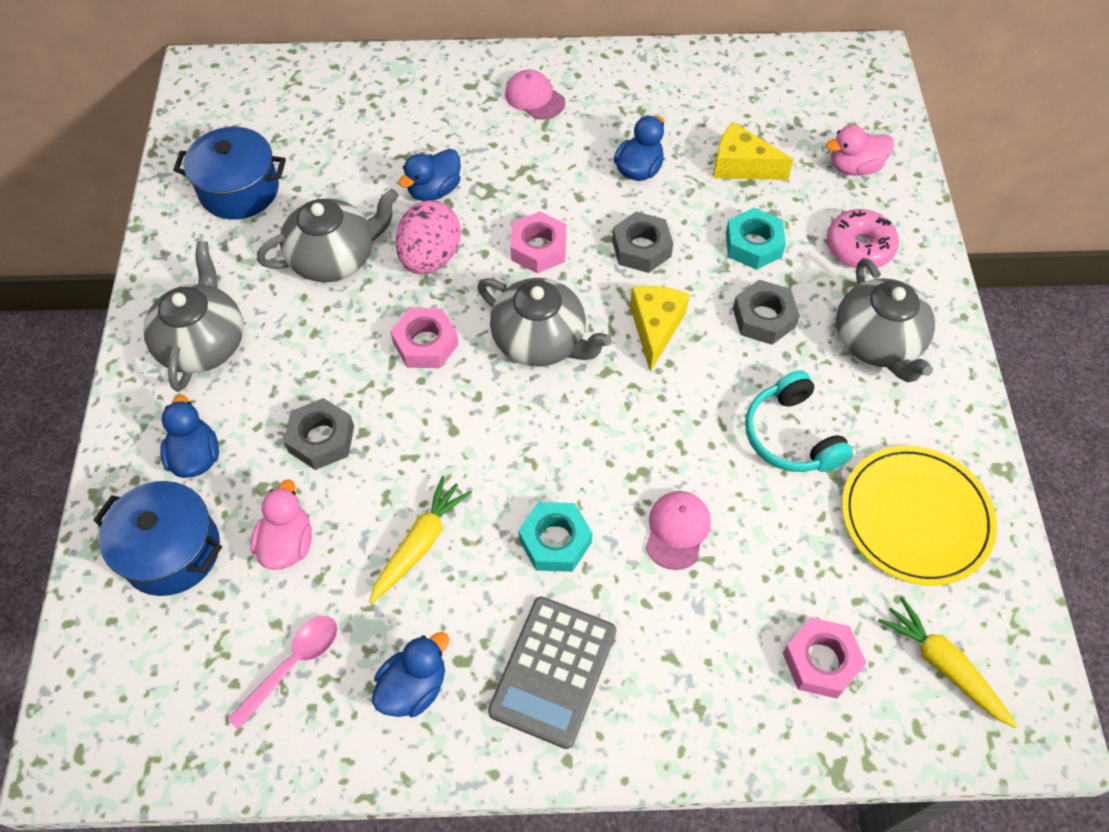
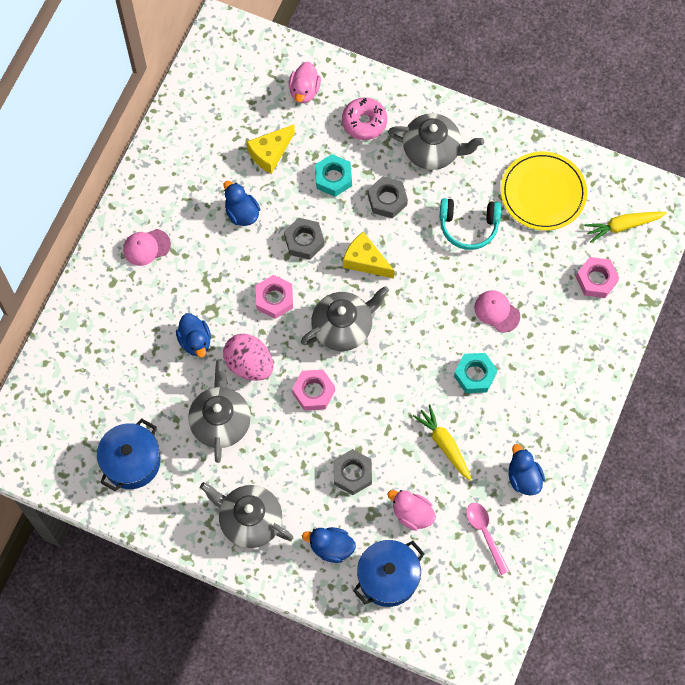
camera: 65 degrees left, 10 degrees up
grey calculator [488,597,617,749] -> none

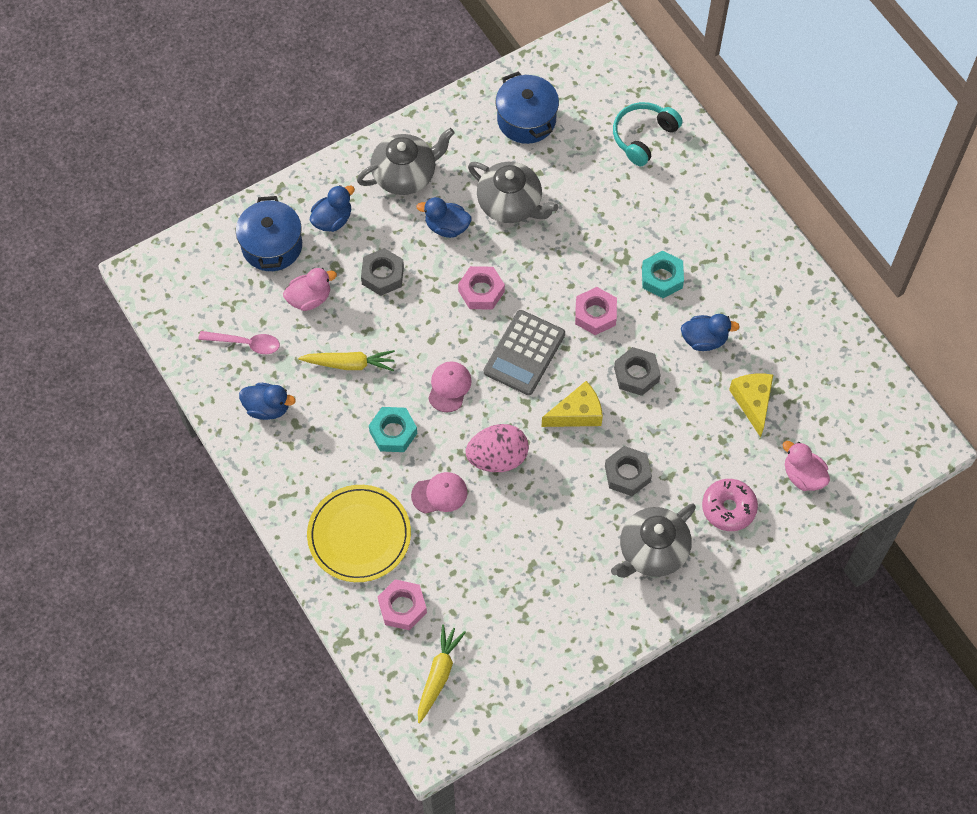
camera: 125 degrees right, 5 degrees down
pink cap [123,229,171,266] -> pink cap moved to [428,361,472,412]
blue duck [176,313,211,357] -> blue duck moved to [417,197,472,238]
pink egg [223,334,274,381] -> pink egg moved to [466,424,529,472]
grey teapot [301,286,389,351] -> grey calculator [484,310,565,395]
turquoise nut [315,154,352,197] -> turquoise nut moved to [642,250,684,298]
turquoise headphones [439,198,501,250] -> turquoise headphones moved to [613,102,683,166]
yellow plate [501,151,587,231] -> yellow plate moved to [307,485,411,582]

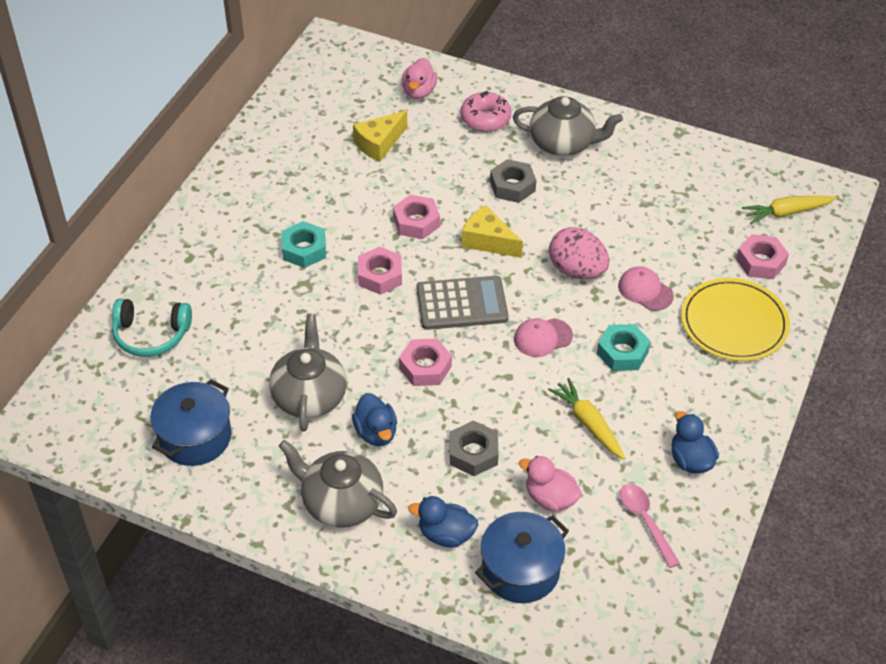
camera: 125 degrees left, 15 degrees down
grey nut [614,347,661,396] -> pink nut [393,195,440,239]
blue duck [681,314,740,351] -> none

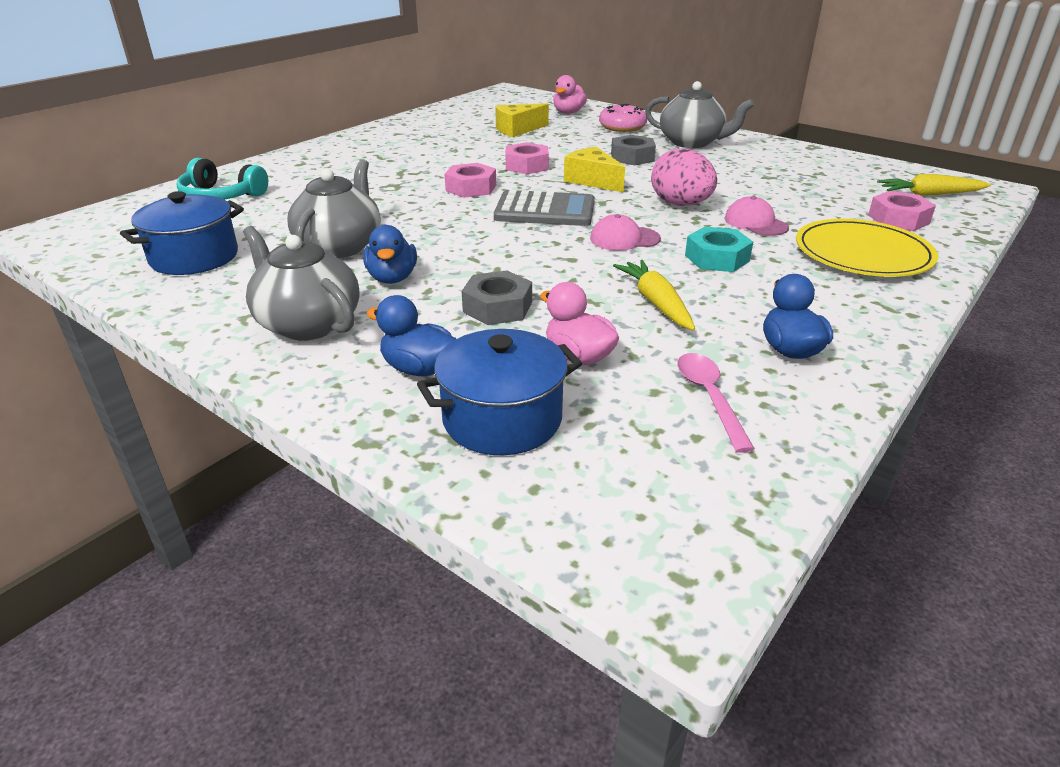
camera: 15 degrees right, 15 degrees down
turquoise nut [282,221,326,268] -> none
pink nut [399,338,452,386] -> none

